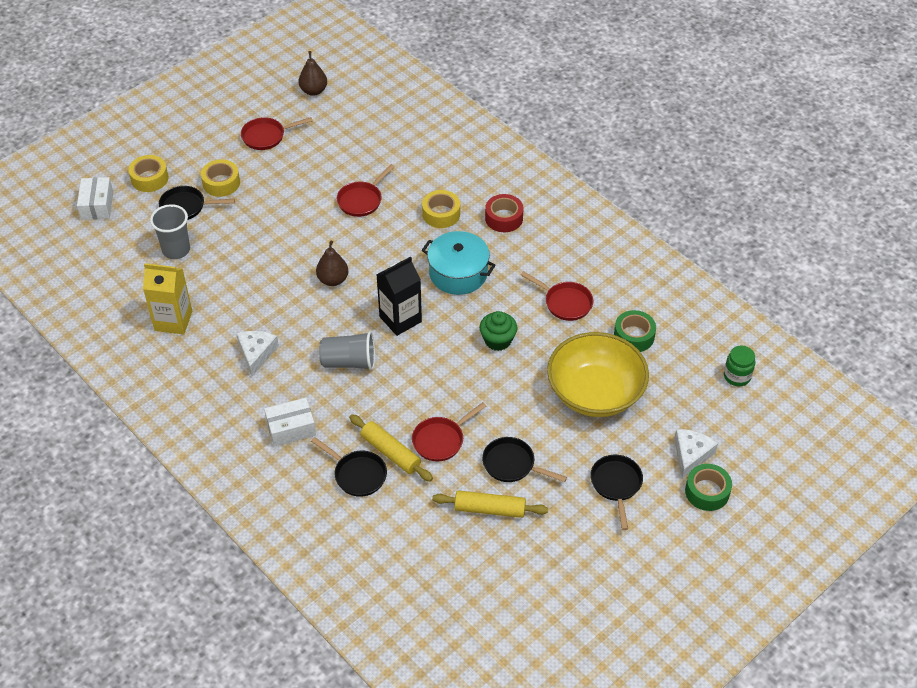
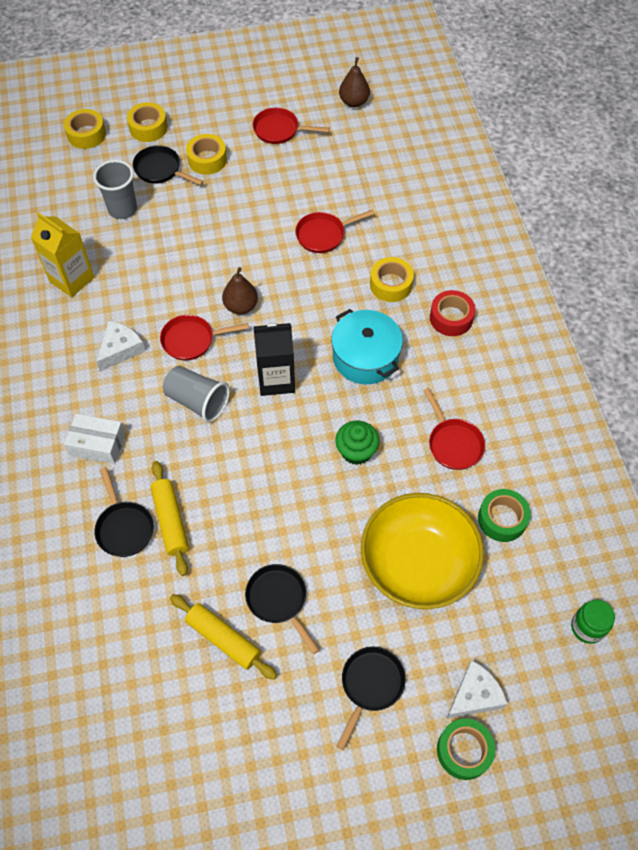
camera: 30 degrees right, 10 degrees up
white box [77,177,113,220] -> yellow tape [64,109,106,149]
red pan [412,402,486,462] -> red pan moved to [160,315,249,361]

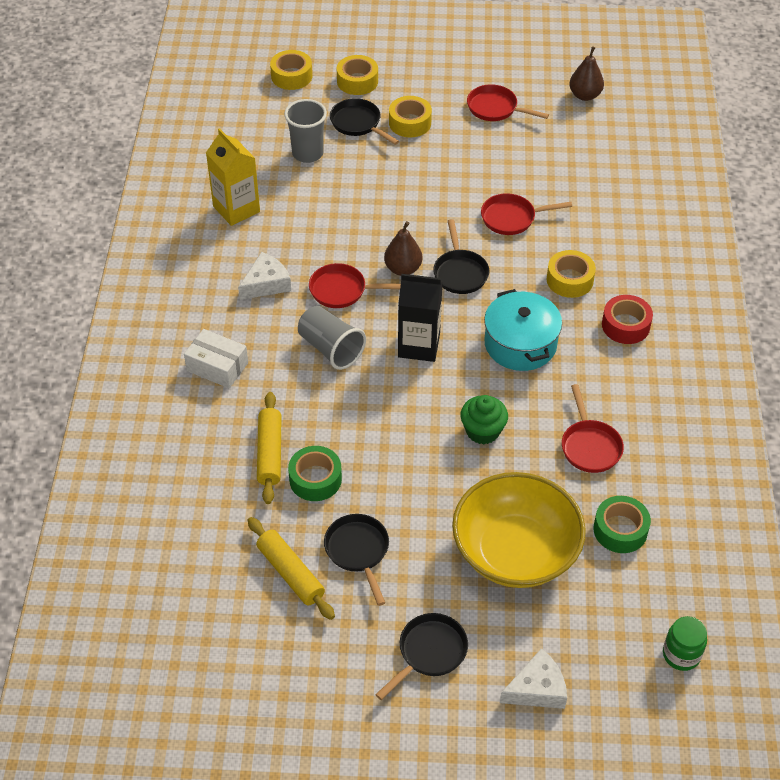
camera: 15 degrees right, 10 degrees down
black pan [94,467,154,557] -> black pan moved to [433,219,489,294]
green tape [437,719,495,780] -> green tape moved to [288,446,342,501]

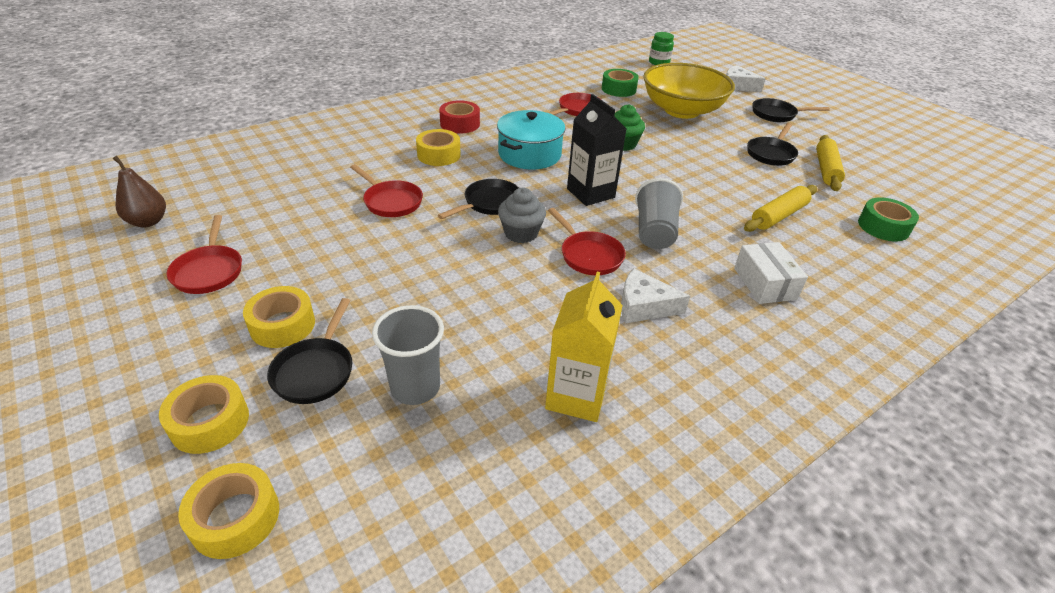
camera: 130 degrees left, 10 degrees down
green tape [288,446,342,501] -> green tape moved to [858,197,919,241]
brown pear [384,221,422,276] -> grey cupcake [498,188,546,243]

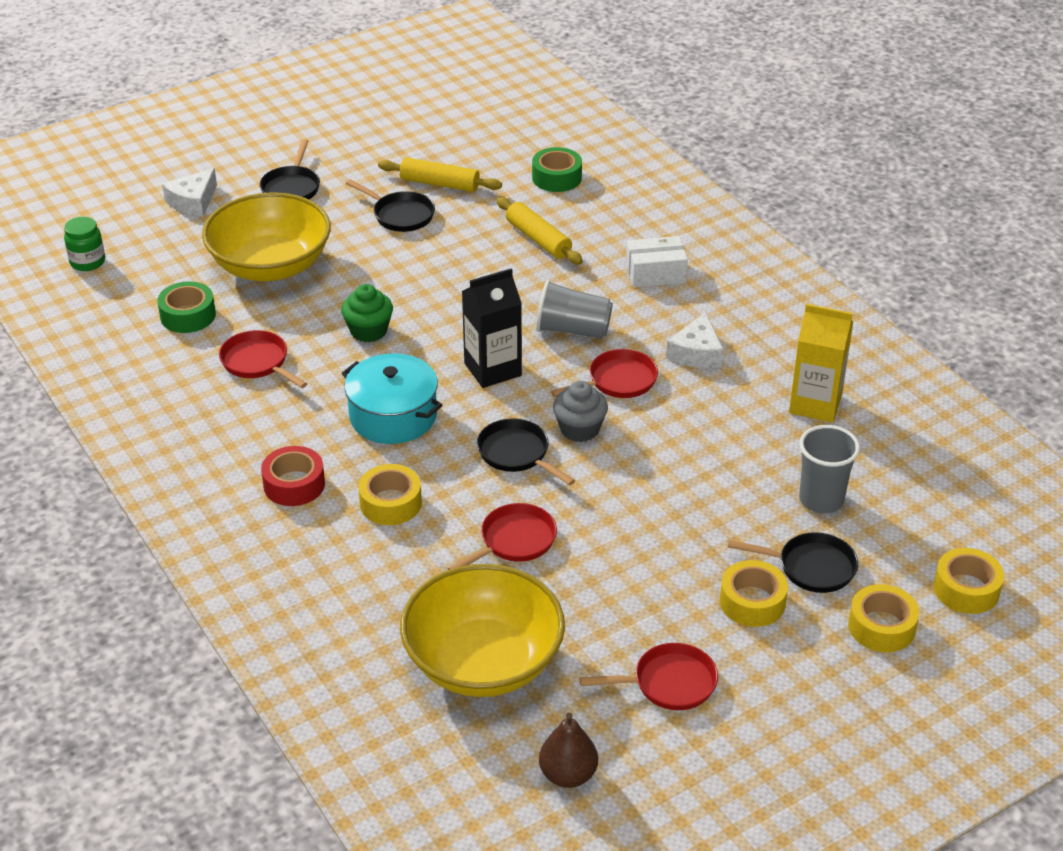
camera: 85 degrees left, 0 degrees up
none -> yellow bowl [400,564,565,697]

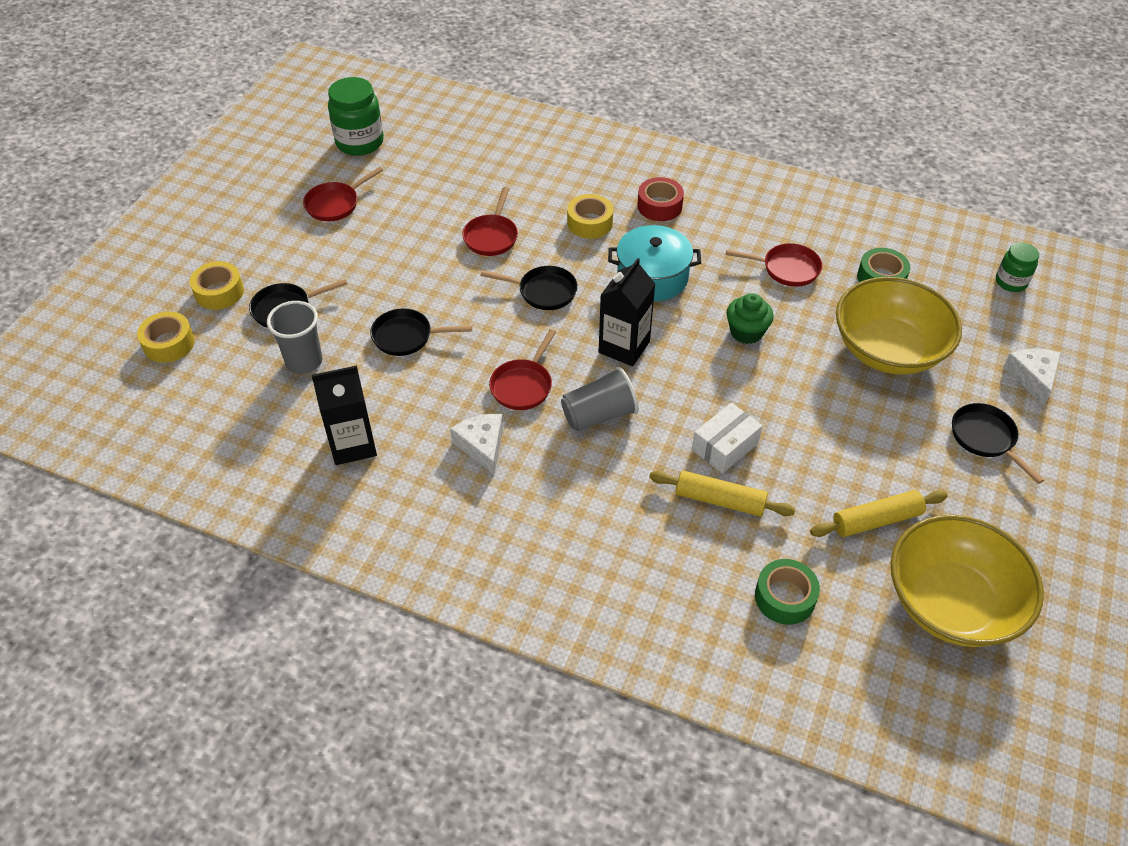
camera: 145 degrees right, 10 degrees up
black pan [346,179,435,232] -> black pan moved to [370,308,472,356]
yellow bowl [400,564,565,697] -> yellow bowl moved to [891,515,1044,647]
brown pear [539,713,598,788] -> green jar [328,77,384,156]
grey cupcake [553,381,608,442] -> none
white box [626,236,688,287] -> white box moved to [692,403,763,474]
yellow tape [720,560,788,627] -> none
yellow carton [789,304,853,422] -> black carton [311,365,377,465]

